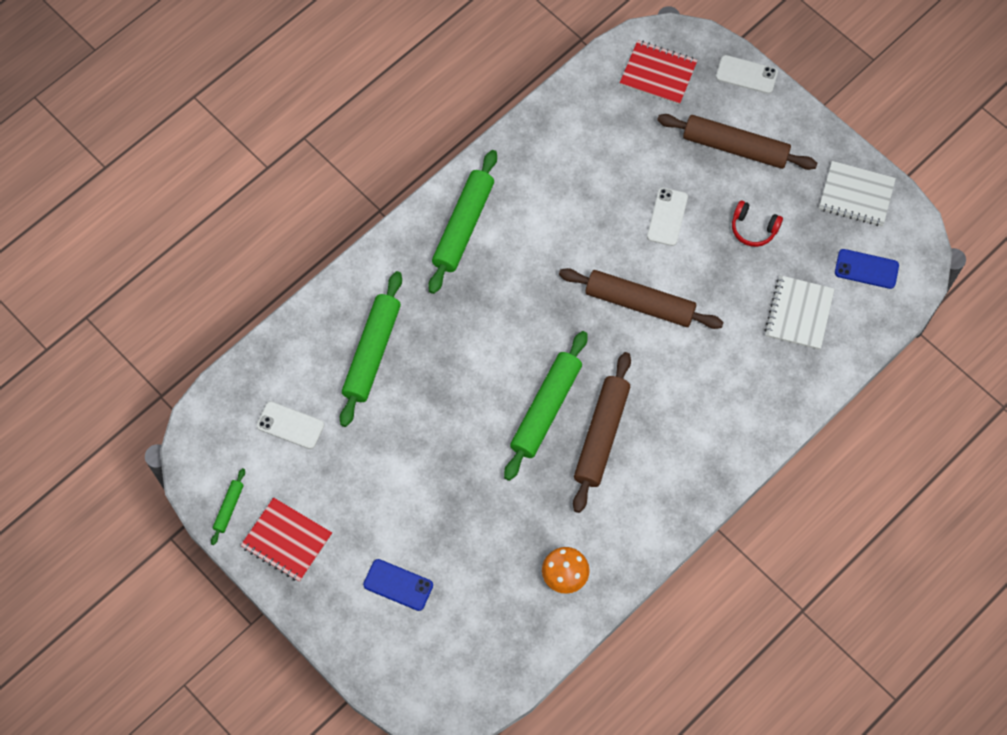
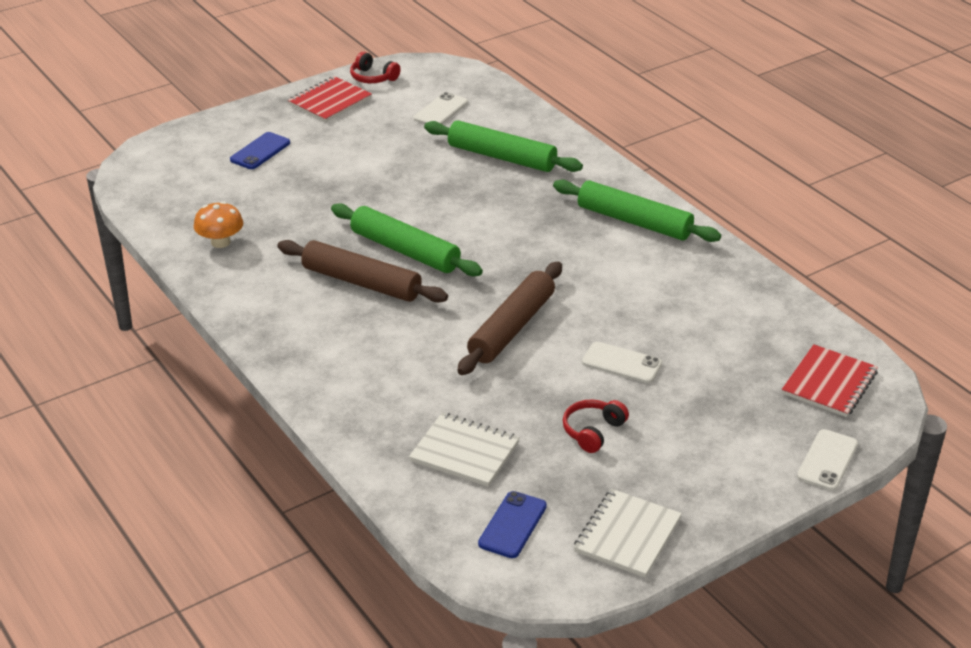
camera: 100 degrees right, 30 degrees down
green rolling pin [211,468,245,545] -> red headphones [350,52,400,83]
brown rolling pin [657,114,818,170] -> none

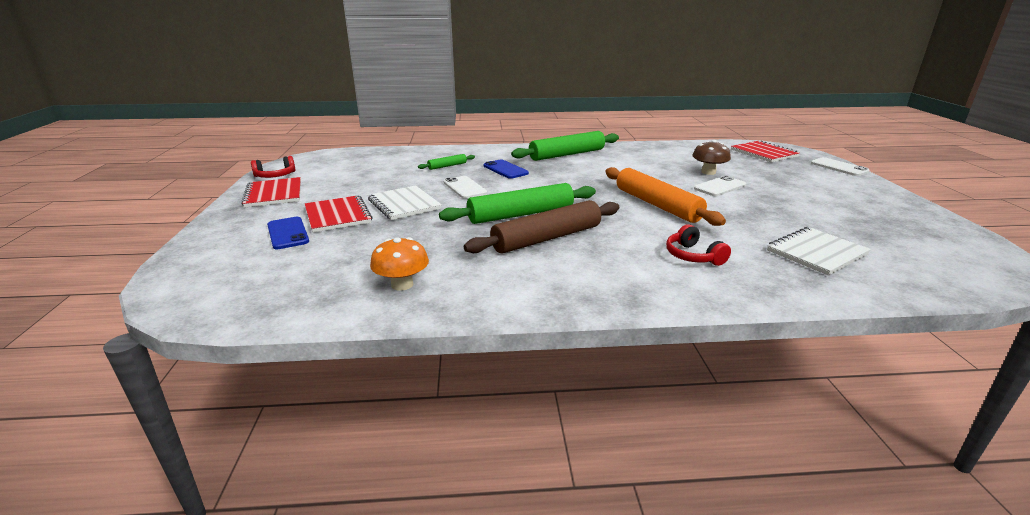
camera: 60 degrees left, 10 degrees down
white phone [414,92,468,124] -> white phone moved to [444,176,487,199]
green rolling pin [424,120,583,172] -> green rolling pin [418,154,475,170], size x0.47
brown rolling pin [458,262,562,375] -> orange rolling pin [605,167,726,226]
blue phone [478,491,547,558] -> blue phone moved to [483,159,529,179]
red headphones [563,400,629,453] -> red headphones moved to [666,224,731,266]
white notebook [574,489,682,578] -> white notebook moved to [368,185,442,220]
none -> red notebook [305,195,373,233]
none -> brown mushroom [692,140,731,175]

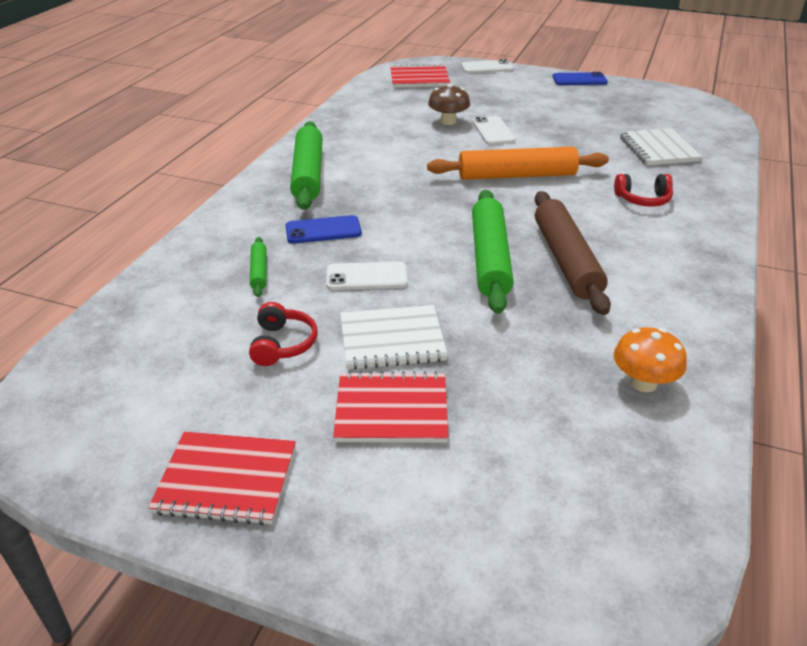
camera: 65 degrees left, 10 degrees up
red headphones [251,156,295,178] -> red headphones moved to [249,302,318,366]
blue phone [267,217,309,249] -> blue phone moved to [552,72,608,85]

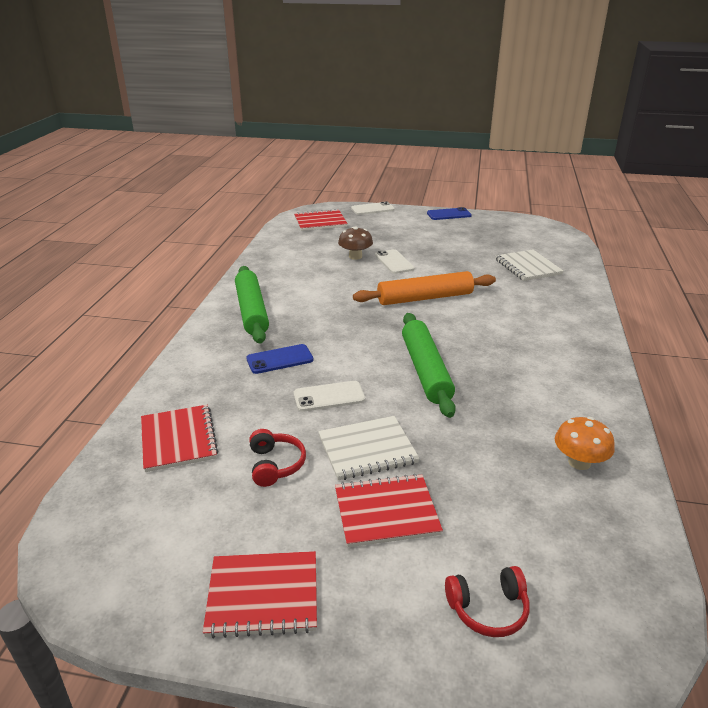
camera: 10 degrees left, 5 degrees down
green rolling pin [250,237,266,297] -> none
brown rolling pin [535,191,611,315] -> none
red headphones [614,174,673,207] -> red headphones moved to [445,566,530,637]
none -> red notebook [141,405,219,472]

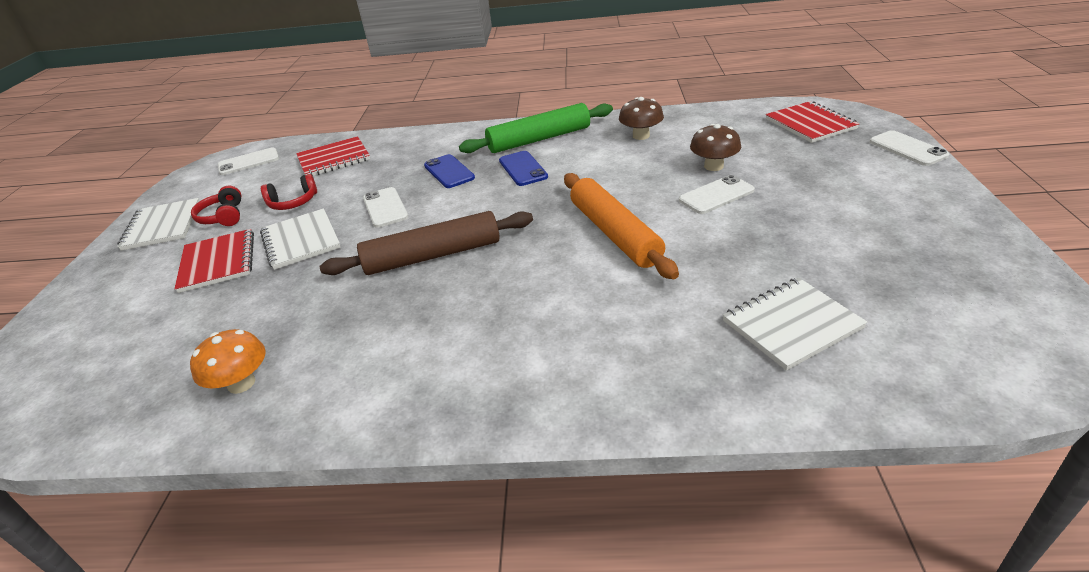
camera: 85 degrees right, 5 degrees up
red notebook [203,551,317,639] -> white notebook [117,198,199,251]
green rolling pin [402,313,456,418] -> brown rolling pin [319,211,533,275]
blue phone [427,207,472,220] -> blue phone moved to [499,151,548,186]
red headphones [445,566,530,637] -> red headphones moved to [191,186,241,226]
none -> white phone [218,147,279,175]
none -> brown mushroom [619,97,664,140]

